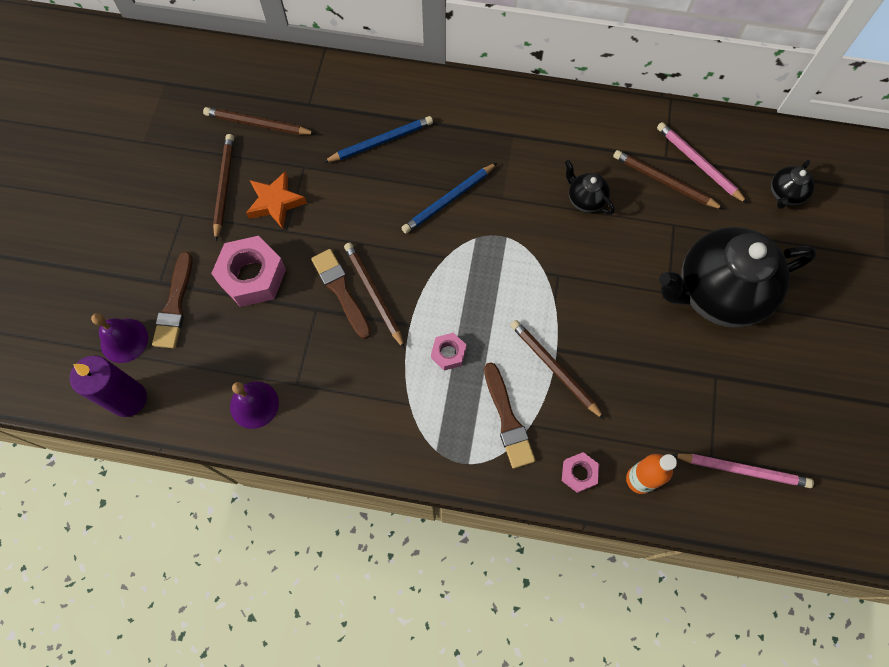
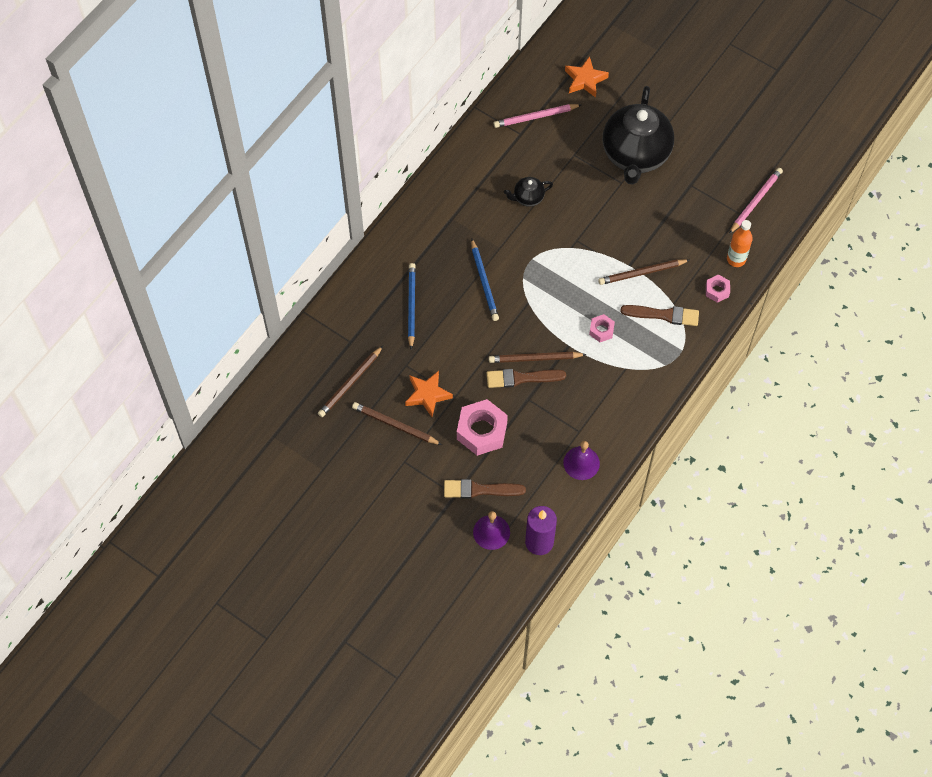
camera: 65 degrees left, 5 degrees down
brown brush [152,252,193,348] -> brown brush turned 150 degrees clockwise [444,479,526,499]
brown pencil [613,150,724,209] -> none
black teapot [771,159,815,209] -> orange star [565,56,609,98]

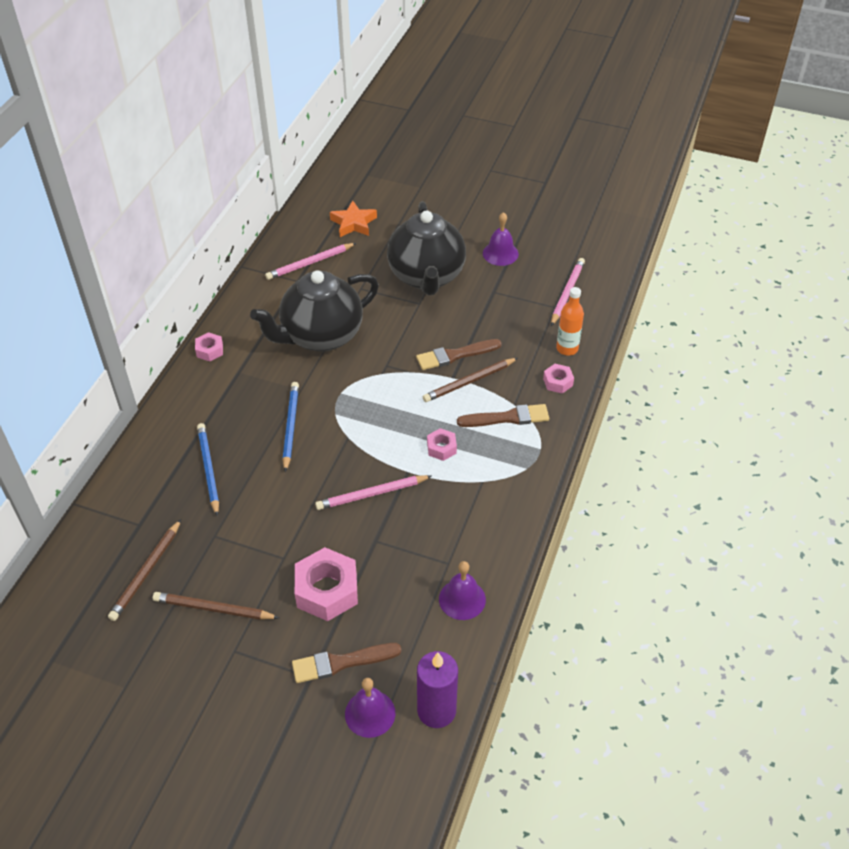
camera: 15 degrees left, 15 degrees down
orange star [405,371,453,417] -> none
blue pencil [471,238,499,321] -> blue pencil turned 150 degrees counterclockwise [283,382,299,472]
brown brush [487,369,566,388] -> brown brush moved to [416,339,502,370]
brown pencil [489,352,587,363] -> pink pencil [315,475,431,510]
black teapot [504,177,553,207] -> black teapot [250,270,379,351], size x2.34
none -> pink nut [195,332,223,361]
none -> purple bell [483,212,519,266]

